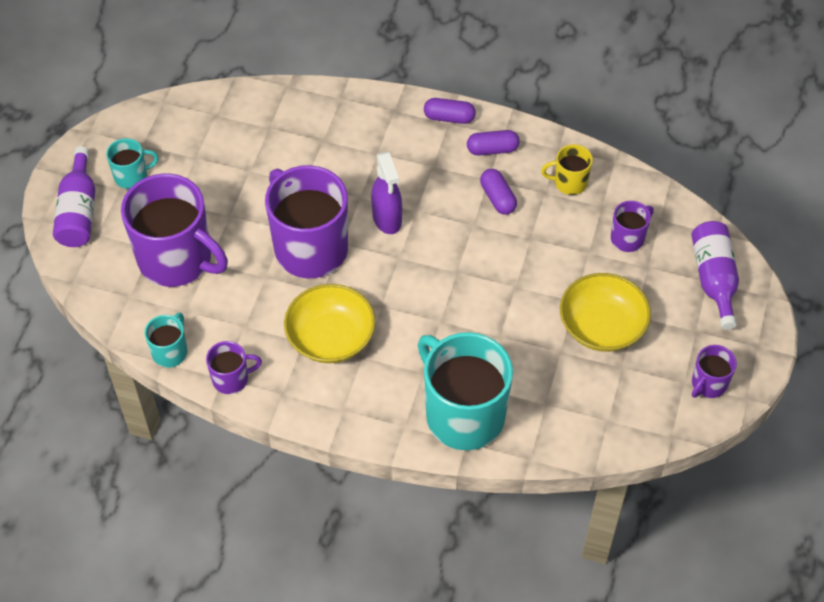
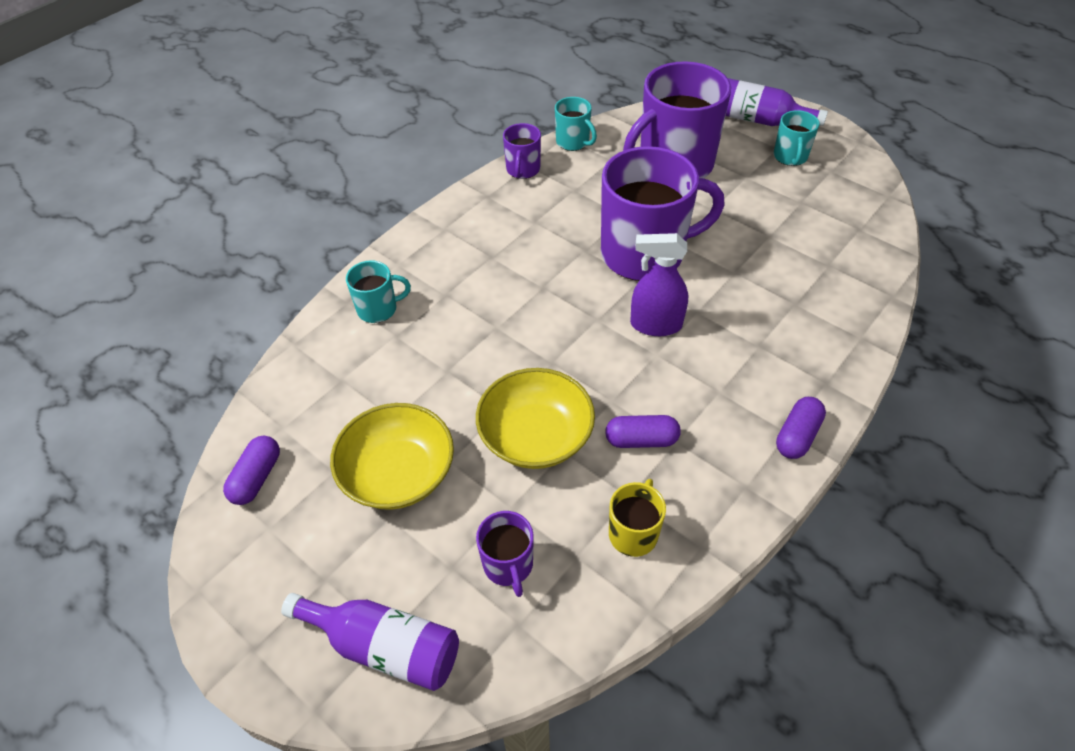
camera: 115 degrees right, 5 degrees down
yellow bowl [284,284,375,363] -> yellow bowl moved to [476,368,595,469]
turquoise mug [418,332,513,450] -> turquoise mug [346,260,411,323], size x0.46
purple capsule [467,130,520,155] -> purple capsule moved to [223,436,280,505]
purple mug [692,345,737,398] -> none

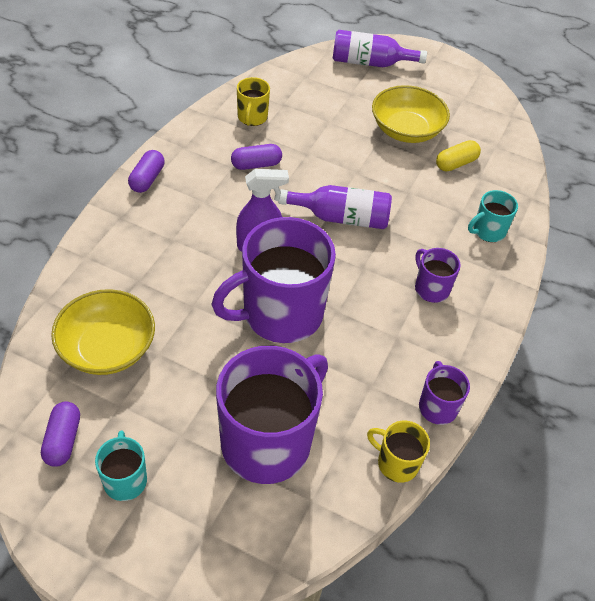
camera: 160 degrees right, 0 degrees up
purple capsule [223,436,280,505] -> purple capsule moved to [41,402,80,467]
yellow bowl [476,368,595,469] -> yellow bowl moved to [51,289,155,375]
purple mug [476,511,534,597] -> purple mug moved to [415,248,461,303]
turquoise mug [555,97,597,151] -> yellow mug [367,420,430,483]
purple bottle [726,78,828,126] -> purple bottle moved to [278,185,392,229]
none -> yellow capsule [436,140,481,172]

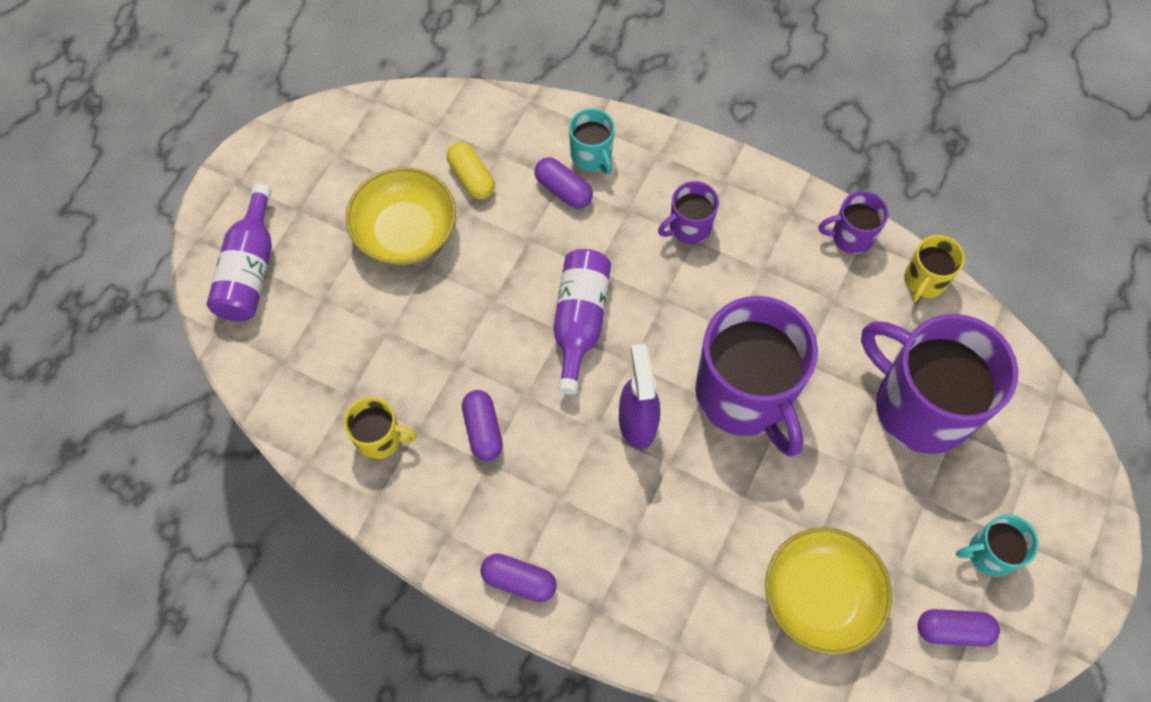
camera: 85 degrees left, 15 degrees up
none -> purple capsule [535,157,593,209]

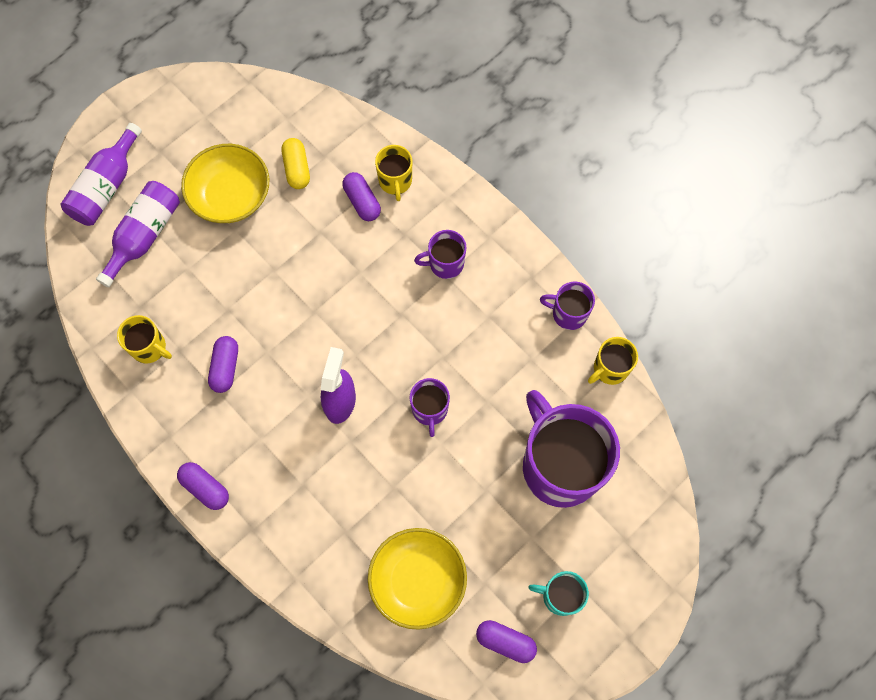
camera: 20 degrees right, 5 degrees up
purple bottle [553,249,611,395] -> purple bottle moved to [96,181,180,287]
turquoise mug [569,108,615,174] -> yellow mug [375,145,412,201]
purple mug [695,296,818,457] -> purple mug [410,378,450,437], size x0.46

